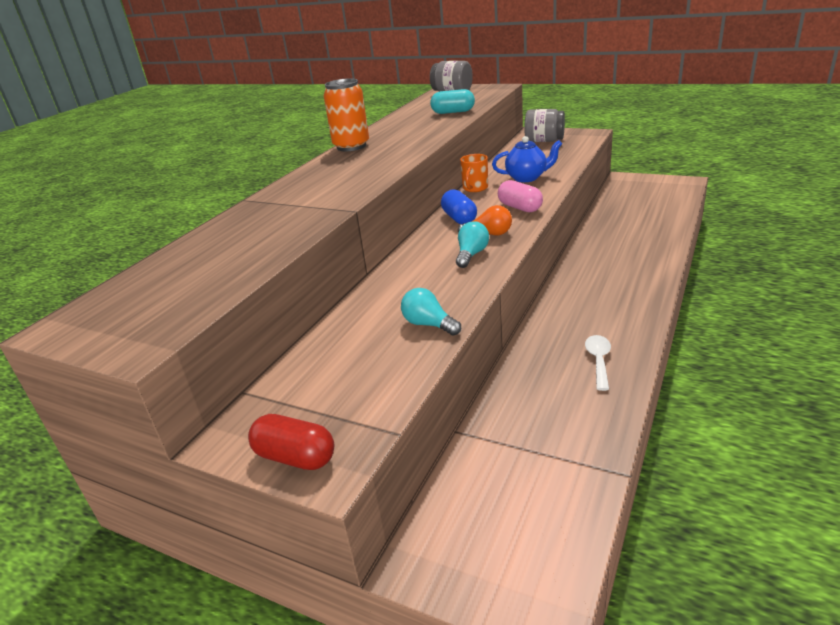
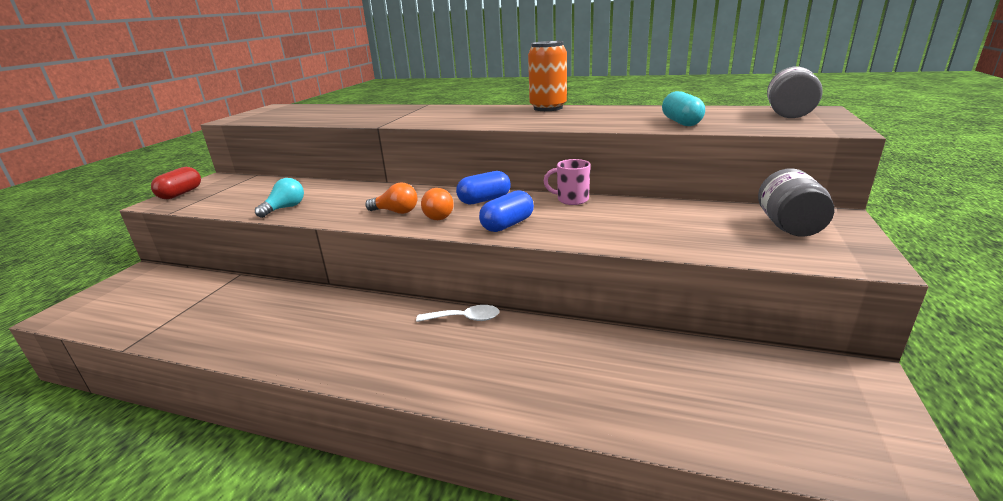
camera: 80 degrees right, 5 degrees down
turquoise light bulb [456,221,489,268] -> orange light bulb [365,182,418,214]
orange mug [460,154,488,192] -> pink mug [544,159,591,205]
blue teapot [492,136,562,182] -> none
pink capsule [498,180,543,212] -> blue capsule [479,190,534,232]
white spoon [585,335,611,391] -> white spoon moved to [416,305,500,322]

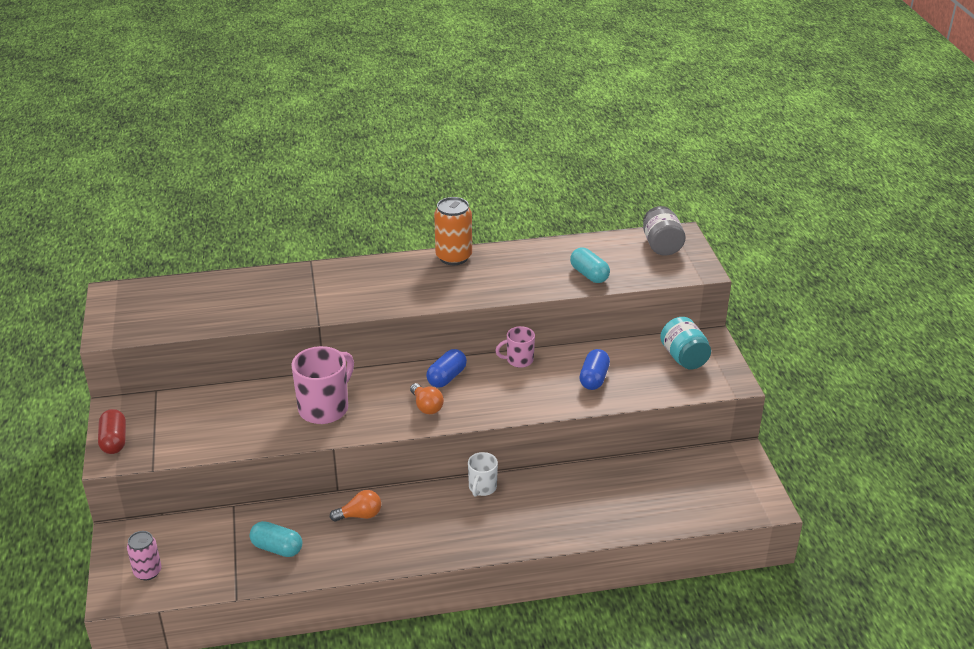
camera: 30 degrees left, 10 degrees up
turquoise light bulb [255,178,304,218] -> none
orange light bulb [365,182,418,214] -> orange light bulb moved to [330,490,381,522]
white spoon [416,305,500,322] -> white mug [468,452,498,497]
blue capsule [479,190,534,232] -> blue capsule moved to [579,349,610,390]
grey jar [758,169,834,237] -> turquoise jar [660,317,711,369]
none -> pink can [127,531,162,581]
none -> turquoise capsule [250,521,302,557]
none -> pink mug [291,346,354,424]

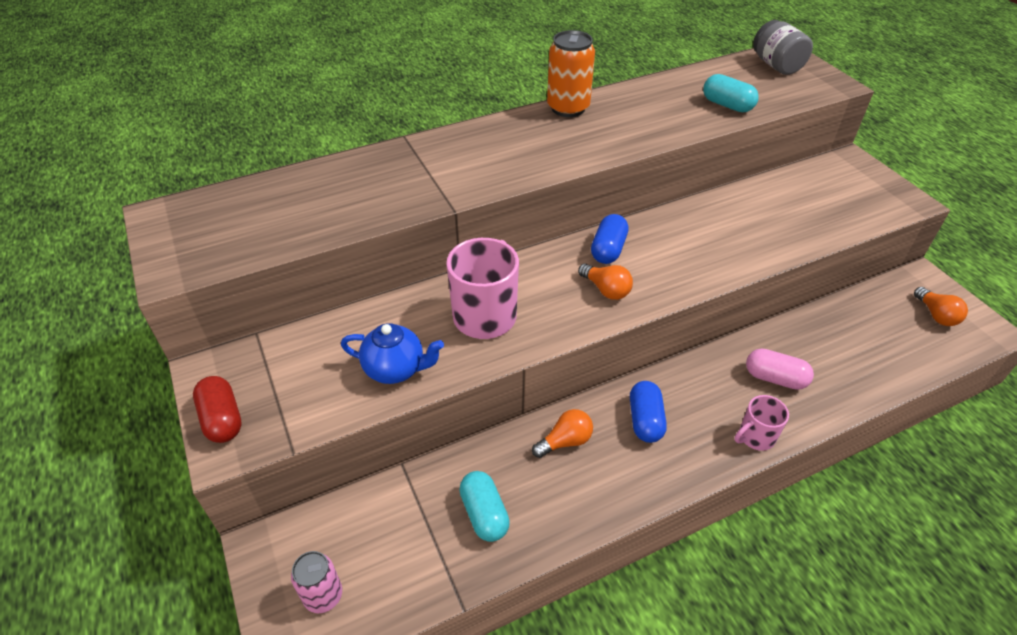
camera: 15 degrees left, 10 degrees up
turquoise capsule [250,521,302,557] -> turquoise capsule turned 60 degrees clockwise [459,471,510,542]
white mug [468,452,498,497] -> none
pink mug [495,326,535,368] -> pink mug moved to [734,395,789,451]
blue capsule [579,349,610,390] -> blue capsule moved to [630,381,667,443]
turquoise jar [660,317,711,369] -> none
none -> blue teapot [341,323,444,384]
none -> pink capsule [746,348,814,390]
none -> orange light bulb [914,287,968,326]

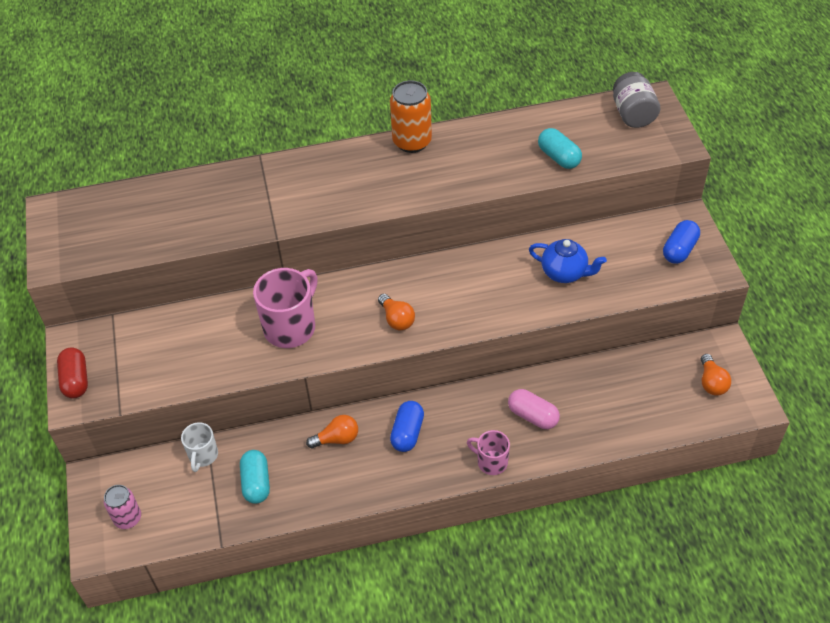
camera: 15 degrees right, 5 degrees up
blue teapot [341,323,444,384] -> blue teapot moved to [529,239,607,283]
blue capsule [591,214,628,264] -> blue capsule moved to [663,220,700,264]
pink mug [734,395,789,451] -> pink mug turned 45 degrees clockwise [467,430,510,475]
none -> white mug [181,422,218,472]

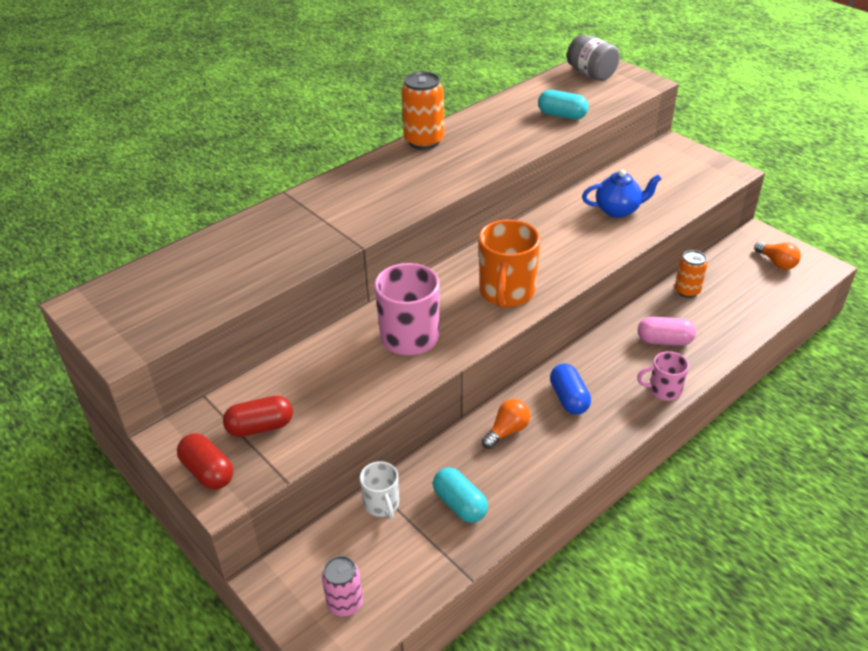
camera: 30 degrees left, 10 degrees down
orange light bulb [378,294,415,330] -> orange mug [479,219,540,308]
blue capsule [663,220,700,264] -> none
none -> red capsule [223,396,293,437]
none -> orange can [675,250,707,298]

